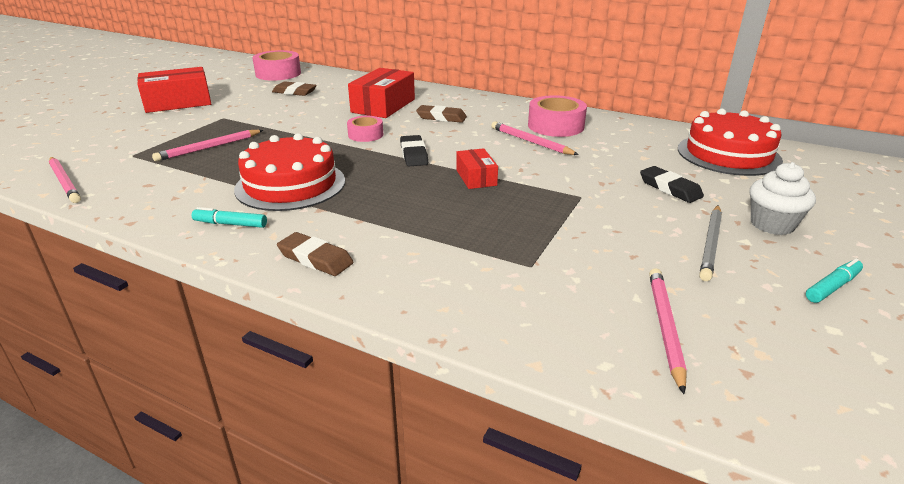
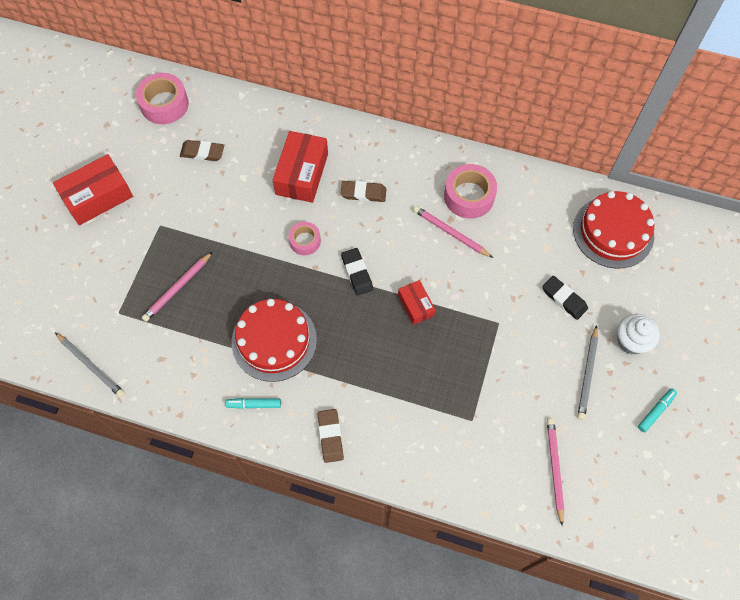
camera: 10 degrees left, 35 degrees up
pink pencil [49,157,81,203] -> grey pencil [55,332,125,398]
brown eraser [277,232,354,276] -> brown eraser turned 60 degrees clockwise [317,409,344,463]

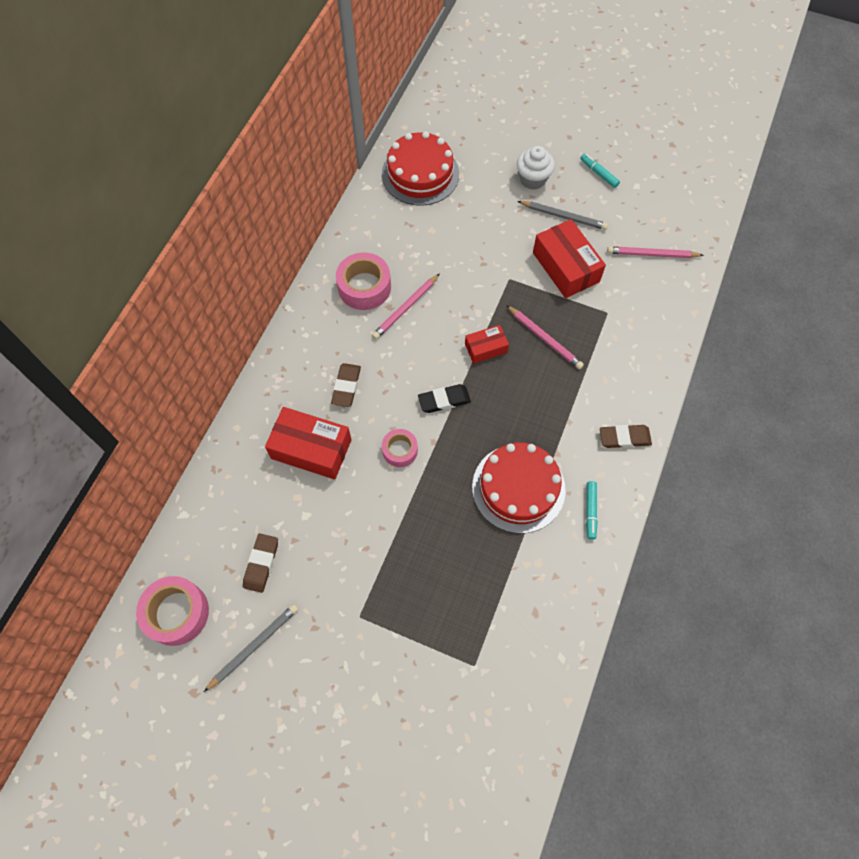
camera: 85 degrees left, 0 degrees up
red box [53,154,133,225] -> red box moved to [533,219,606,298]
grey pencil [55,332,125,398] -> grey pencil moved to [204,604,298,692]
pink pencil [142,252,212,322] -> pink pencil moved to [506,305,584,369]
black eraser [542,276,588,320] -> none

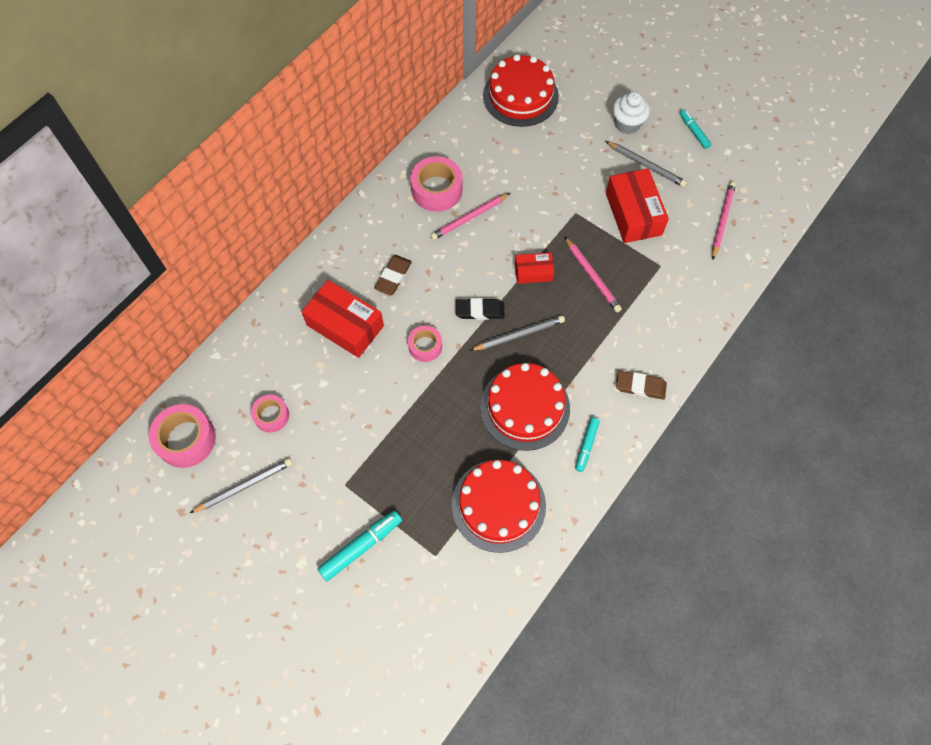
camera: 15 degrees right, 0 degrees up
brown eraser [243,534,278,593] -> pink tape [251,395,289,433]
pink pencil [607,246,704,258] -> pink pencil turned 90 degrees clockwise [712,182,736,259]
none -> turquoise marker [318,510,402,581]
none -> red cake [452,460,546,553]
none -> grey pencil [469,315,565,351]

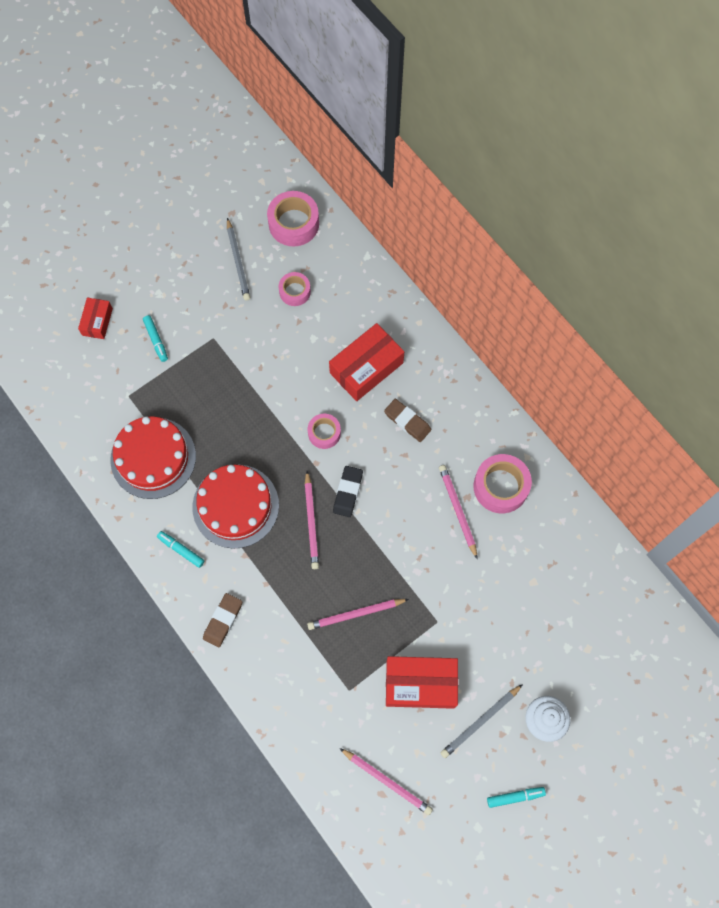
camera: 105 degrees right, 5 degrees up
turquoise marker [318,510,402,581] -> turquoise marker [143,315,168,362], size x0.63
grey pencil [469,315,565,351] -> pink pencil [305,471,319,569]
red cake [483,54,559,127] -> none
red box [515,252,554,284] -> red box moved to [78,298,113,339]

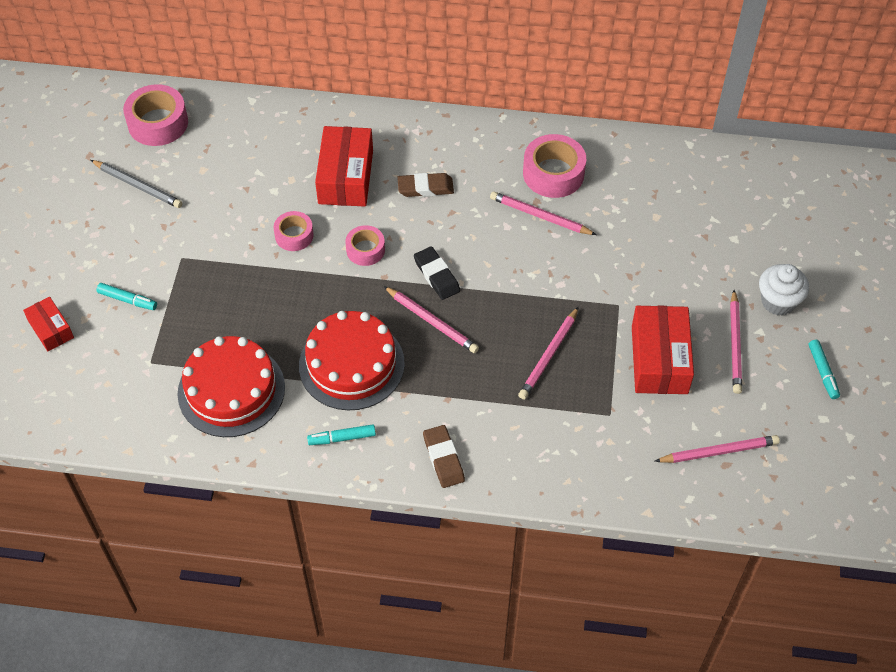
camera: 45 degrees left, 15 degrees down
pink tape [278,272,311,306] -> pink tape moved to [274,211,314,251]
red box [386,656,458,709] -> red box turned 45 degrees counterclockwise [632,306,694,394]
grey pencil [441,684,523,758] -> pink pencil [730,290,742,394]
turquoise marker [487,787,546,808] -> turquoise marker turned 135 degrees clockwise [809,340,840,399]

